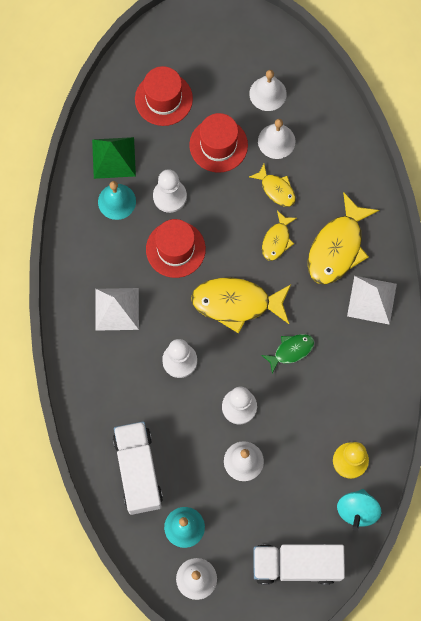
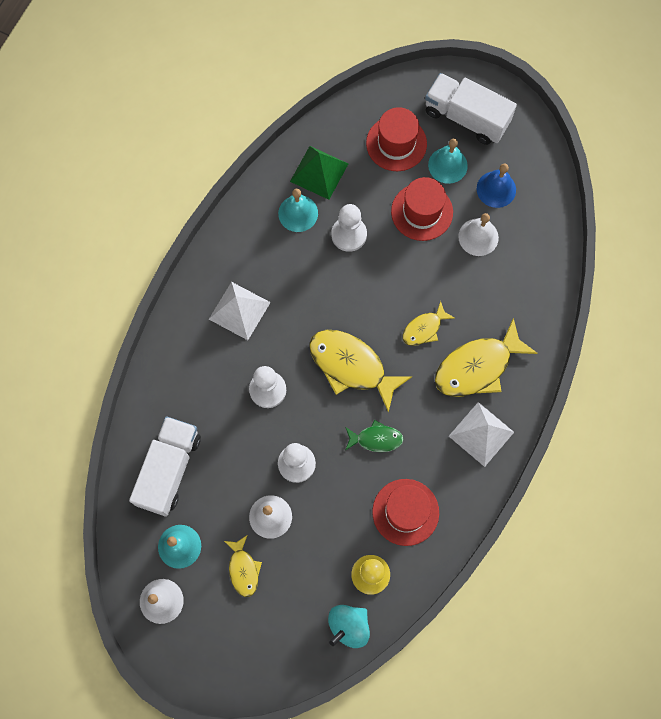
camera: 30 degrees right, 0 degrees up
red hat [146,219,206,278] -> red hat moved to [372,479,439,546]
white bell [249,70,287,111] -> blue bell [477,163,516,208]
yellow fish [249,164,296,207] -> yellow fish moved to [224,535,262,597]
white truck [253,544,345,585] -> white truck moved to [425,73,517,145]
none -> turquoise bell [428,139,468,184]

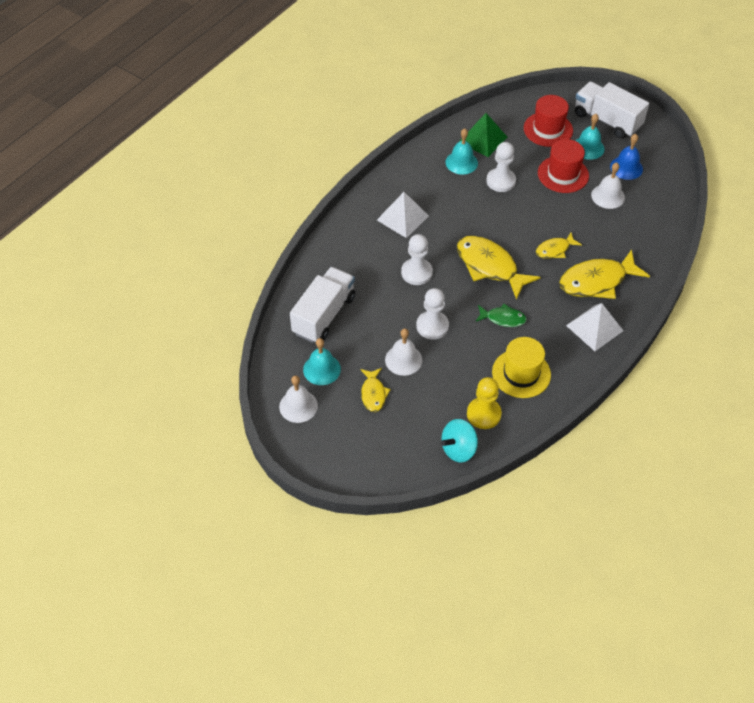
camera: 10 degrees right, 20 degrees down
red hat [372,479,439,546] -> yellow hat [492,337,551,398]

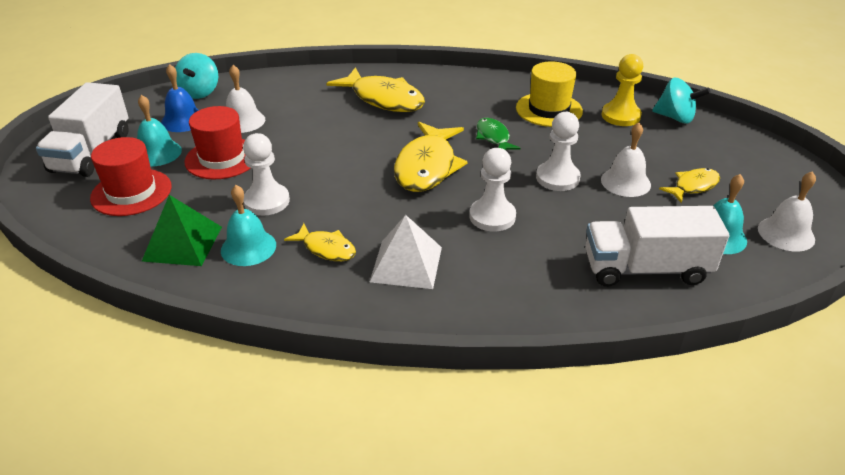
camera: 120 degrees left, 15 degrees down
yellow fish [536,232,582,259] -> yellow fish moved to [284,223,356,261]
white pyramid [566,303,624,351] -> none
none -> turquoise spinning top [175,53,218,99]

